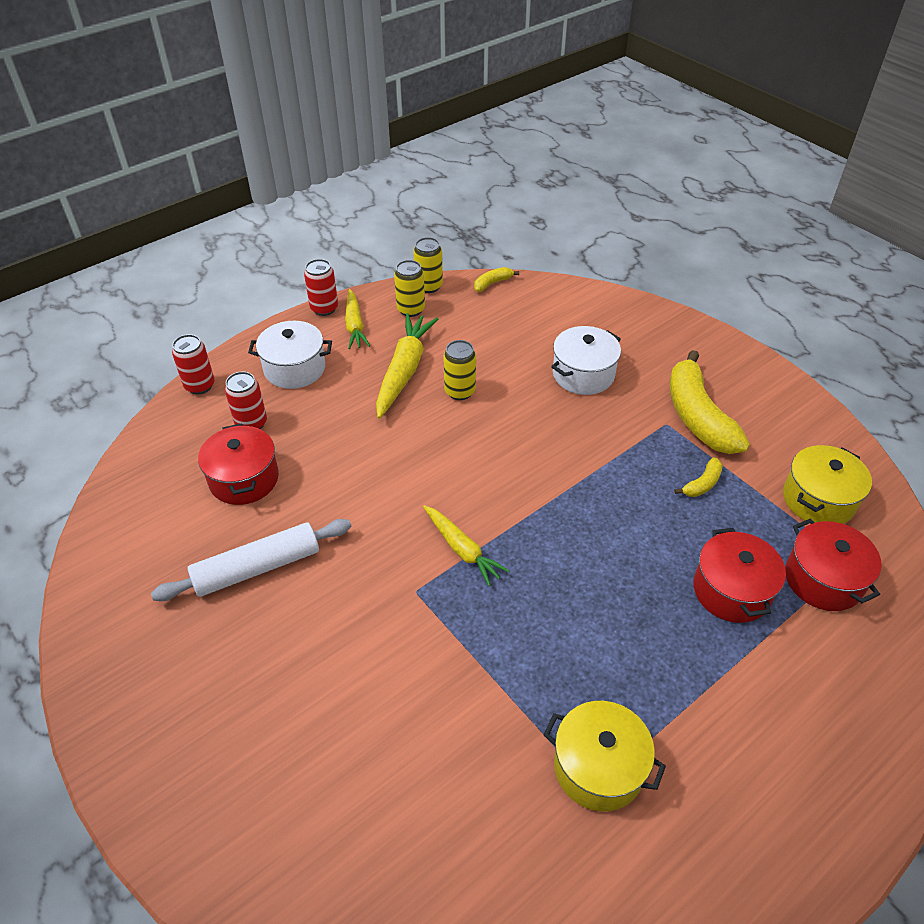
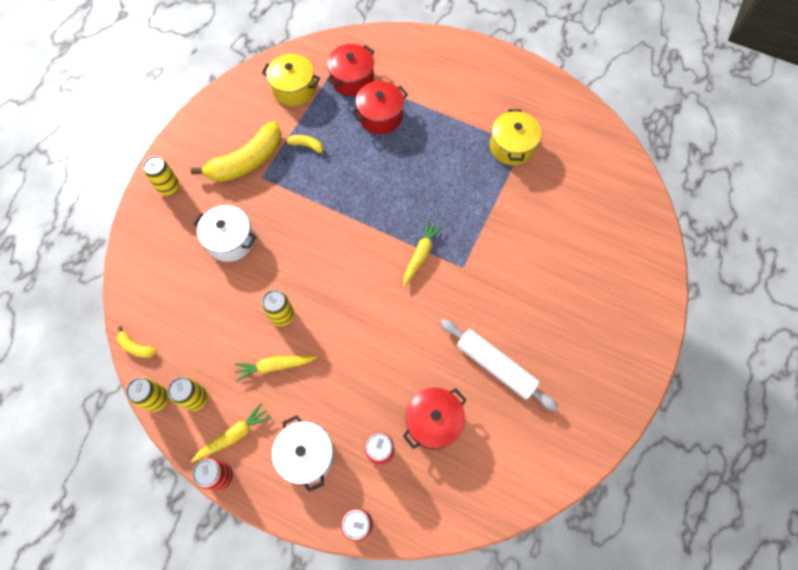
camera: 115 degrees left, 20 degrees up
yellow carrot [376,313,438,419] -> yellow carrot [234,356,318,382], size x0.64
none -> yellow can [143,156,179,196]

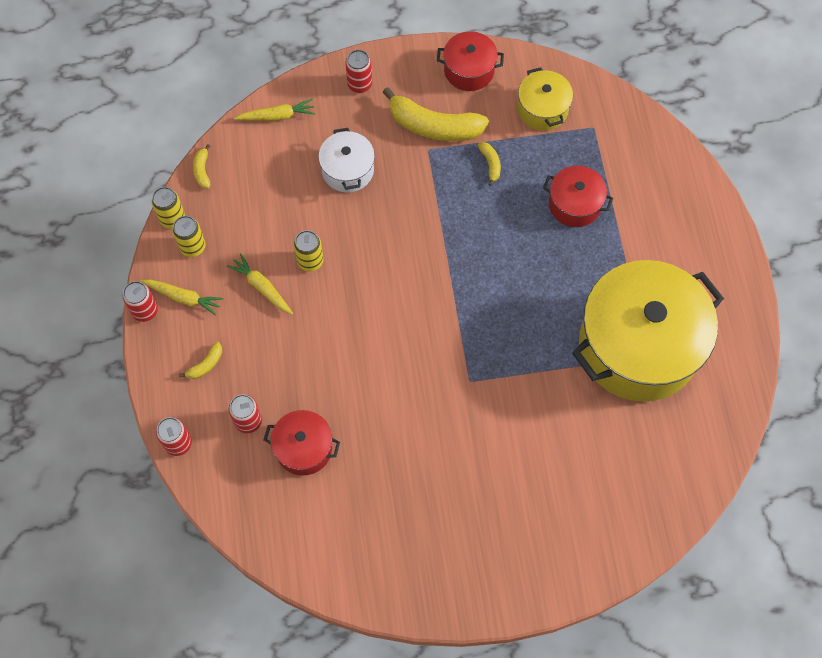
camera: 55 degrees right, 0 degrees up
yellow can [143,156,179,196] -> red can [346,50,372,93]
white pot [272,416,334,492] -> yellow banana [179,342,222,379]
red pot [327,44,374,96] -> red pot moved to [437,31,504,91]
yellow carrot [403,220,443,287] -> yellow carrot moved to [234,99,315,121]
white rolling pin [440,319,558,411] -> none
yellow pot [490,109,541,165] -> yellow pot [572,260,724,402], size x2.18

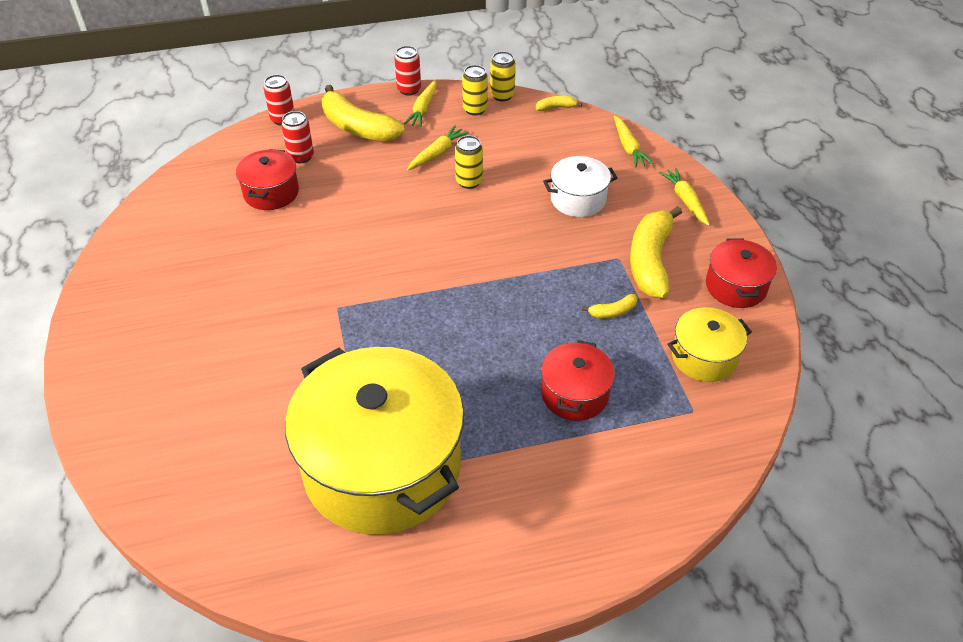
camera: 85 degrees right, 20 degrees down
yellow banana [179,342,222,379] -> yellow banana [322,85,404,142], size x2.28
red can [346,50,372,93] -> yellow carrot [659,168,710,226]

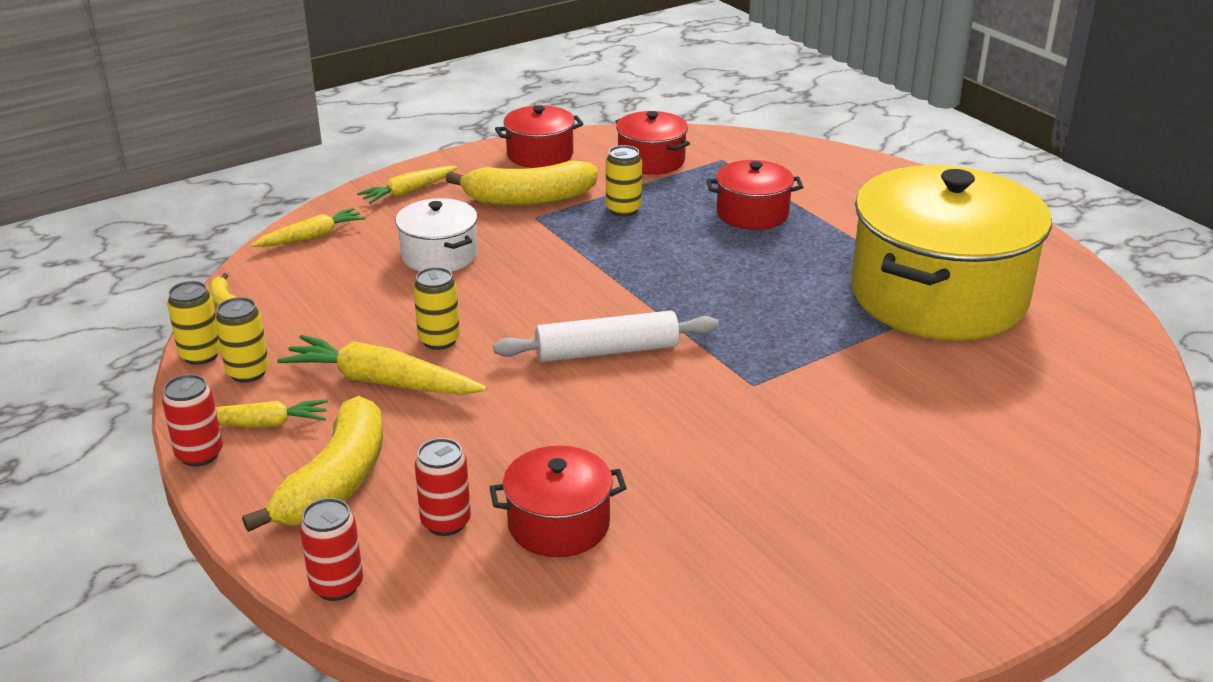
camera: 110 degrees left, 15 degrees down
yellow carrot [407,125,469,170] -> yellow carrot [277,335,487,395], size x1.56
yellow banana [582,294,638,318] -> yellow can [606,145,642,217]
yellow pot [668,307,752,382] -> red pot [615,111,690,175]
none -> white rolling pin [493,310,719,362]

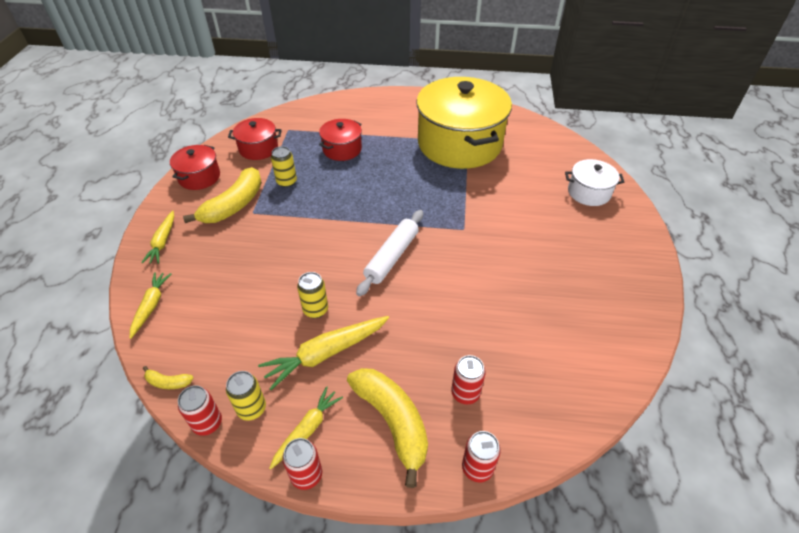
camera: 50 degrees left, 15 degrees up
yellow can [167,281,221,365] -> red can [178,385,222,436]
white pot [396,198,478,272] -> white pot moved to [565,159,624,206]
red pot [489,446,627,557] -> none

